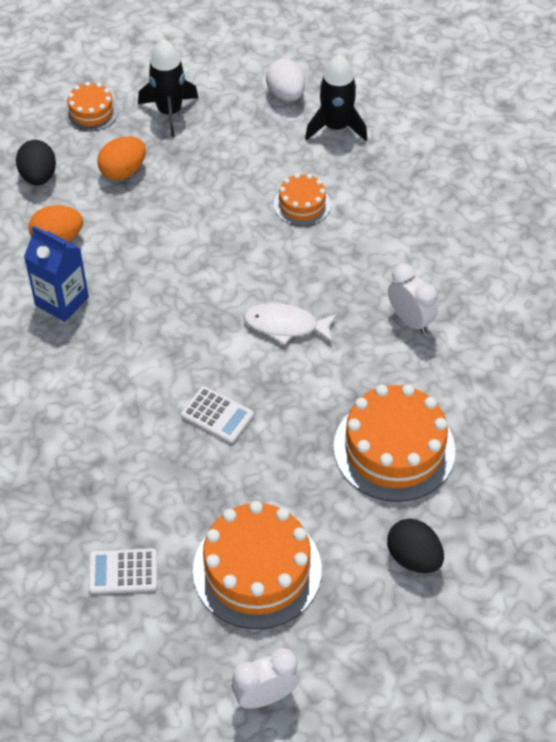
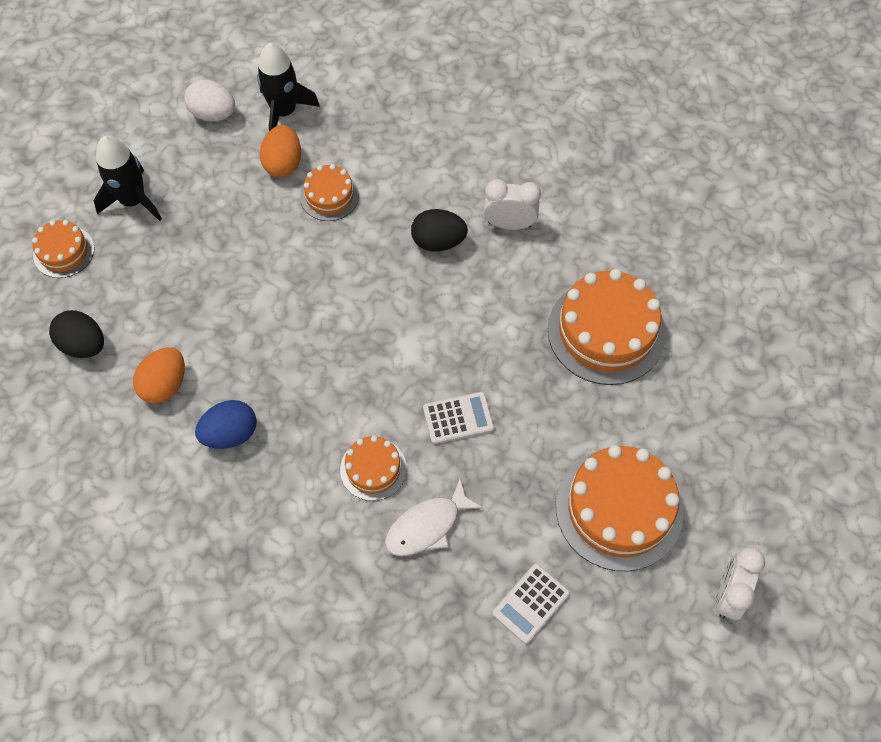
camera: 45 degrees left, 10 degrees up
blue carton [24,225,89,322] -> blue egg [195,400,257,449]
orange egg [97,137,146,180] -> orange egg moved to [260,125,301,177]
white fish [244,303,338,346] -> white fish moved to [385,478,483,556]
black egg [387,519,444,573] -> black egg moved to [411,209,468,251]
none -> orange cake [340,435,407,501]

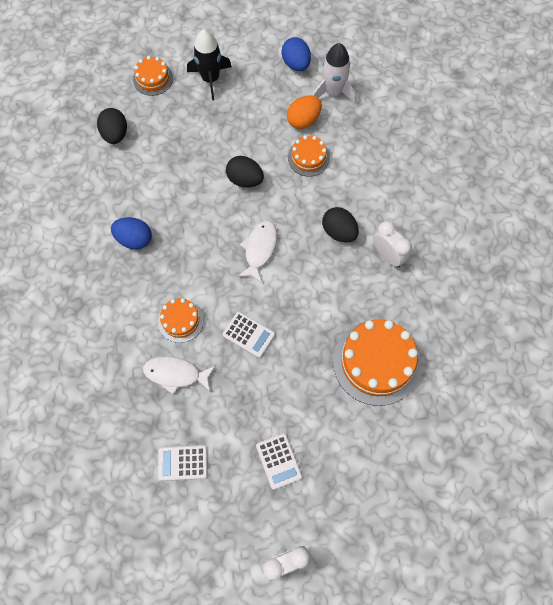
camera: 45 degrees right, 5 degrees up
orange egg [133,347,185,404] -> none
white egg [184,80,235,121] -> blue egg [282,37,311,71]
black rocket [257,42,320,131] -> white rocket [312,43,356,104]
orange cake [556,445,684,571] -> white calculator [256,433,302,490]
none -> black egg [226,156,264,187]
none -> white fish [237,221,277,283]

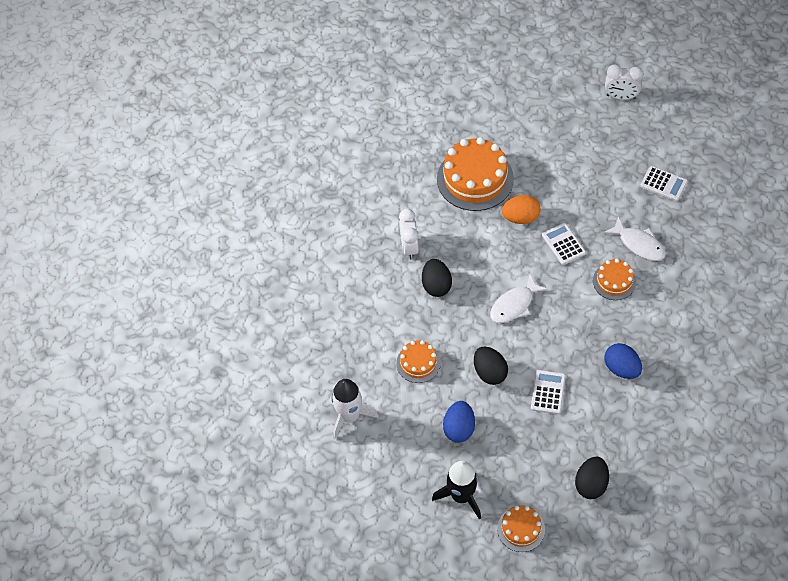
camera: 145 degrees left, 10 degrees down
white calculator [256,433,302,490] -> white calculator moved to [531,370,565,414]
blue egg [282,37,311,71] -> blue egg moved to [443,401,475,443]
orange egg [287,95,322,129] -> orange egg moved to [502,195,541,224]

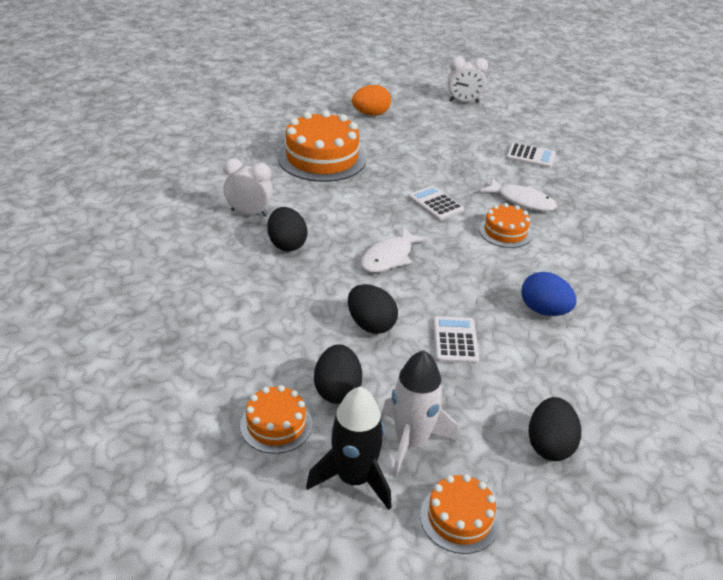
camera: 15 degrees left, 20 degrees down
white rocket [331,379,379,439] -> white rocket moved to [382,350,457,477]
orange cake [396,340,441,383] -> orange cake moved to [240,385,312,454]
white clock [399,209,419,260] -> white clock turned 120 degrees clockwise [223,159,273,217]
blue egg [443,401,475,443] -> black egg [314,344,362,404]
orange egg [502,195,541,224] -> orange egg moved to [352,85,391,116]

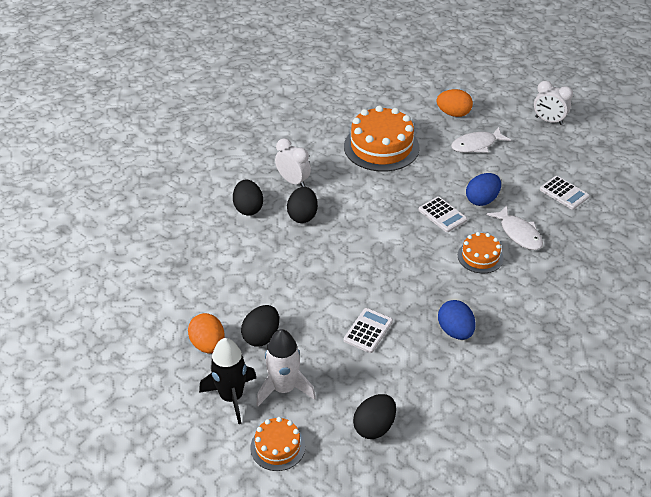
camera: 30 degrees right, 5 degrees up
orange cake [240,385,312,454] -> orange egg [188,313,225,353]
black egg [348,284,398,334] -> black egg moved to [233,180,263,216]
white fish [361,227,428,273] -> white fish moved to [451,127,511,153]
white calculator [408,186,464,221] -> white calculator turned 150 degrees clockwise [419,197,467,232]
none -> blue egg [466,173,501,206]

